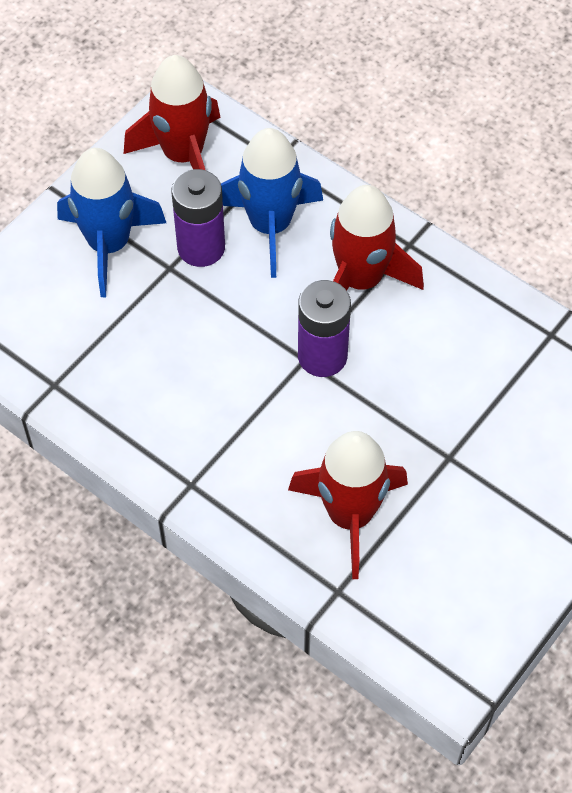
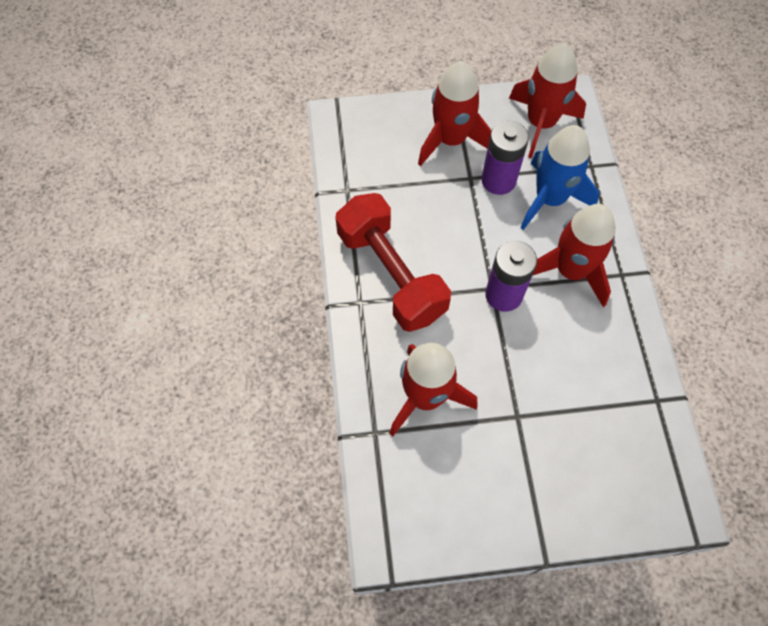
camera: 45 degrees right, 5 degrees up
blue rocket [57,148,166,297] -> red rocket [418,61,492,166]
none -> red dumbbell [336,193,451,332]

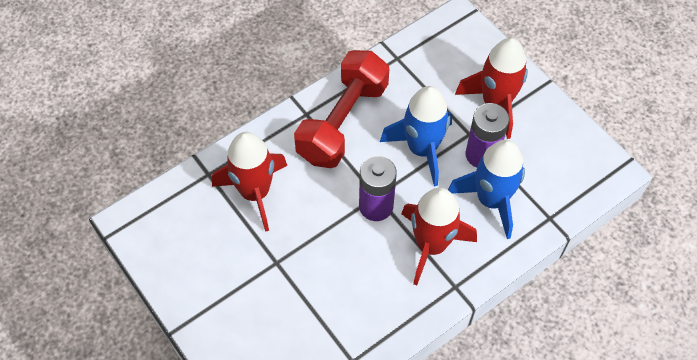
camera: 60 degrees right, 5 degrees down
red rocket [509,43,586,158] -> none
none -> blue rocket [380,86,452,187]

